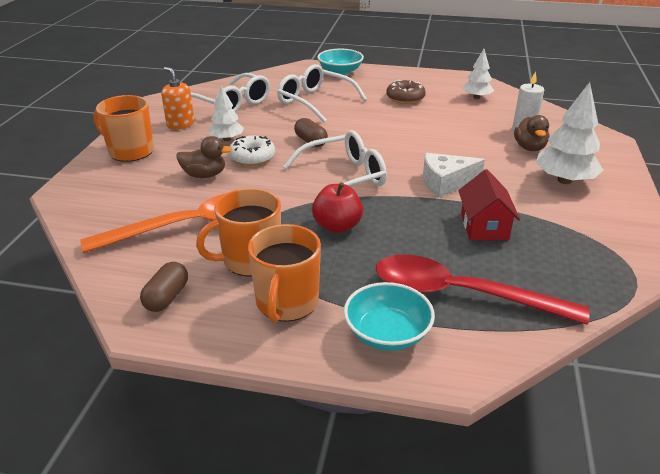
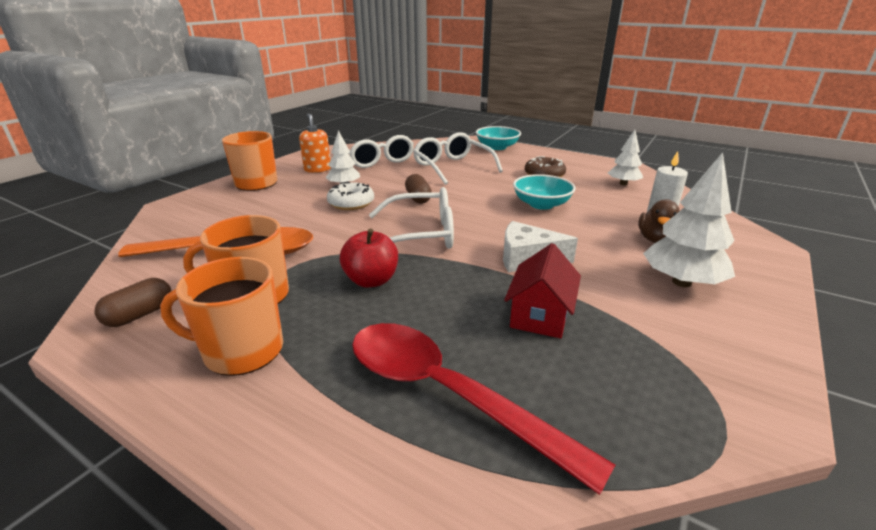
camera: 20 degrees right, 5 degrees down
brown duck [176,136,232,178] -> none
orange mug [248,224,321,323] -> orange mug turned 60 degrees clockwise [160,257,283,376]
turquoise bowl [344,282,435,351] -> turquoise bowl moved to [513,174,576,210]

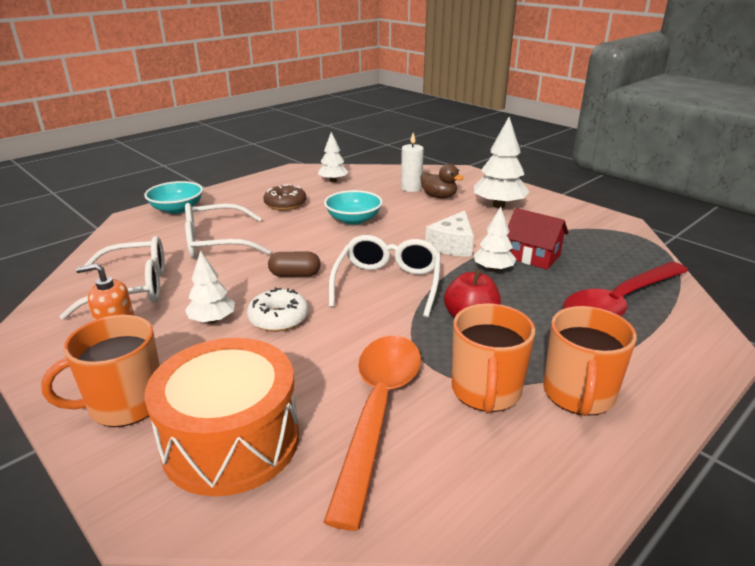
camera: 75 degrees left, 0 degrees up
brown capsule [95,278,172,327] -> none
none -> orange drum [145,338,299,496]
none -> white tree [474,207,516,272]

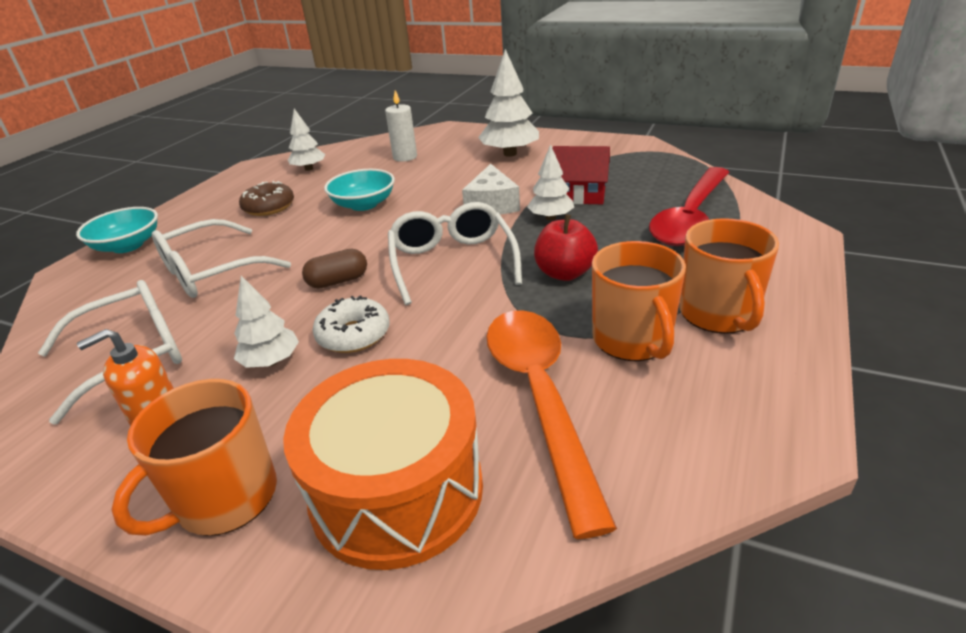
camera: 20 degrees left, 5 degrees up
brown duck [421,164,464,198] -> none

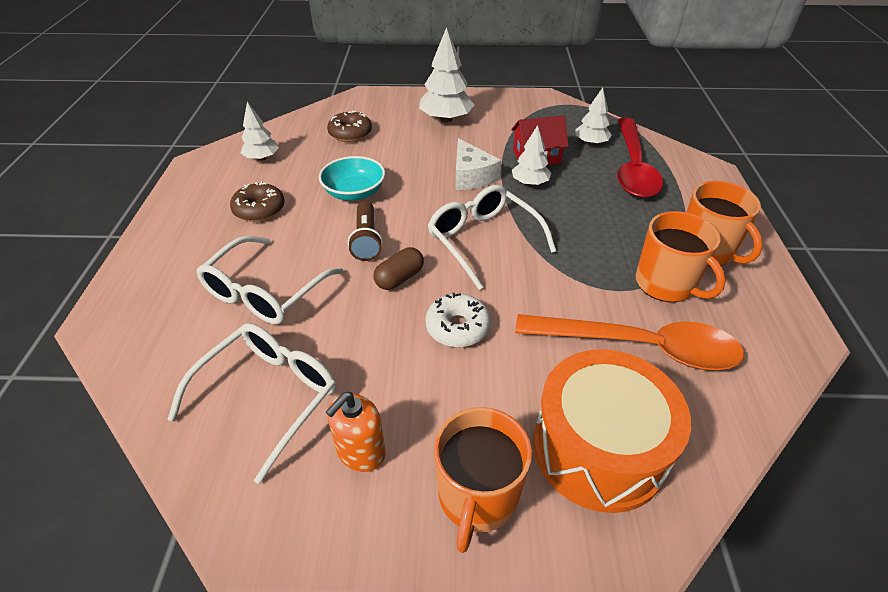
camera: 25 degrees left, 10 degrees up
turquoise bowl [76,207,158,253] -> none
white tree [234,276,299,368] -> white tree moved to [575,88,612,145]
white candle [385,90,417,162] -> brown donut [327,110,372,142]
orange spoon [486,310,617,539] -> orange spoon turned 135 degrees clockwise [515,314,744,370]
red apple [534,214,598,281] -> none
none -> brown flashlight [348,201,383,261]

